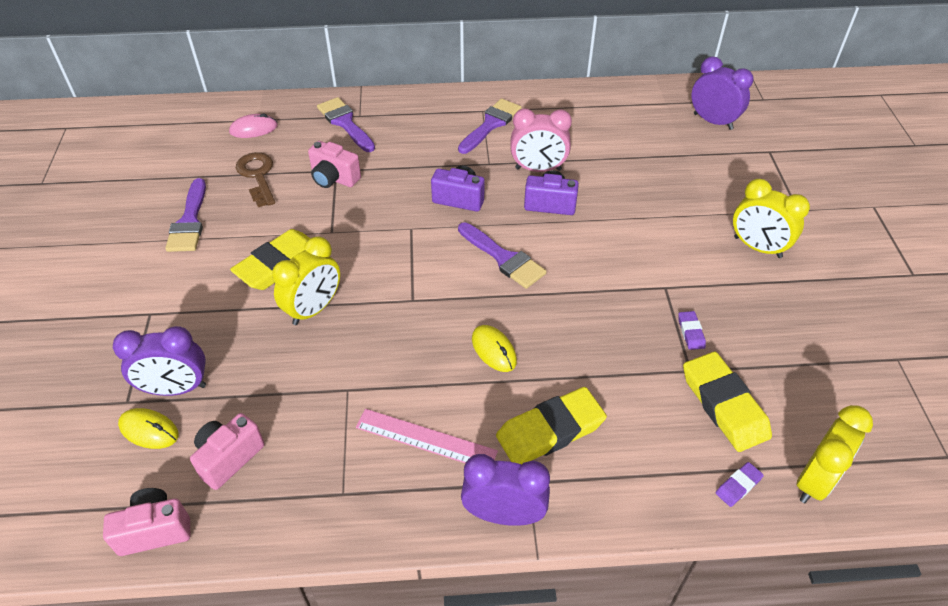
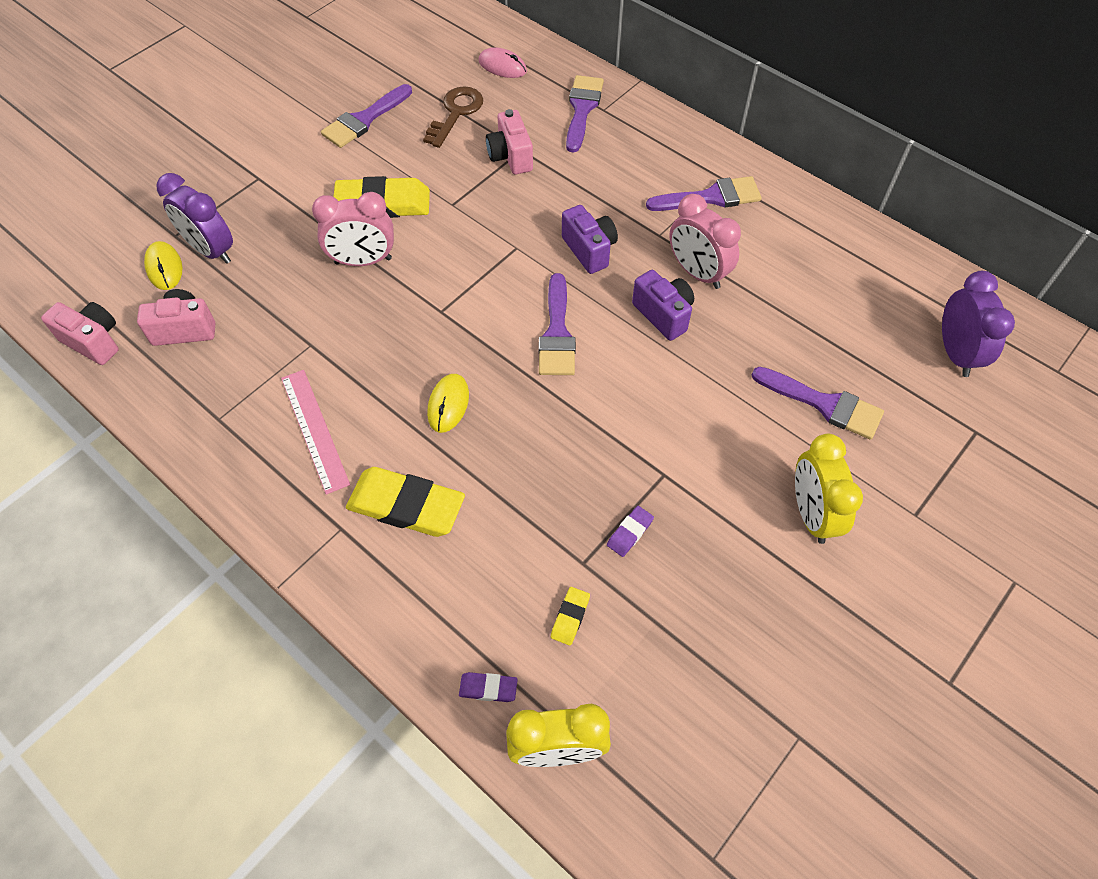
camera: 45 degrees right, 10 degrees up
yellow clock [272,237,340,325] -> pink clock [312,192,394,266]
purple clock [461,454,550,526] -> none
yellow eraser [683,352,772,452] -> yellow eraser [551,587,590,646], size x0.45
none -> purple brush [752,367,884,440]

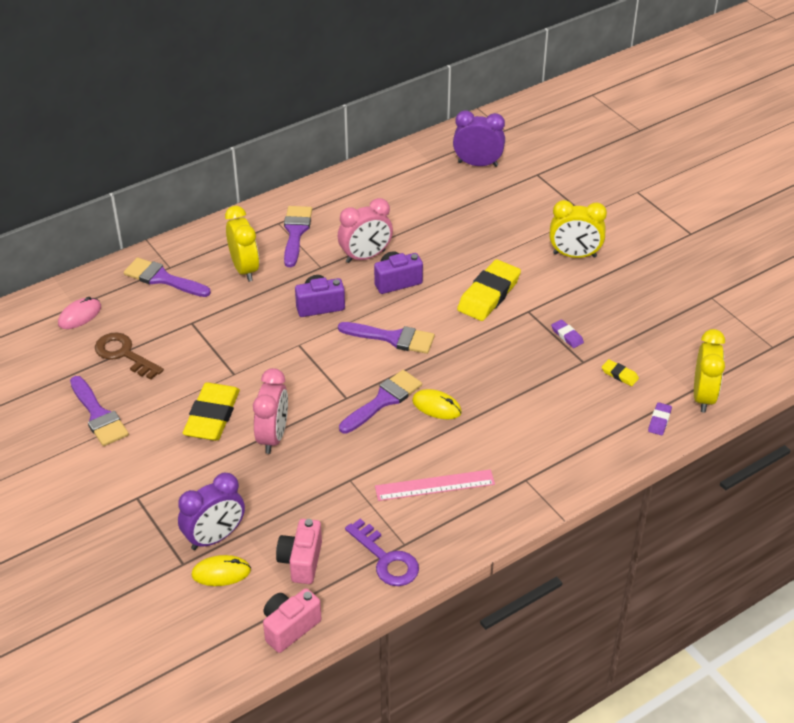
camera: 75 degrees left, 15 degrees down
yellow eraser [346,467,465,537] -> yellow eraser moved to [457,259,521,321]
pink camera [486,109,533,175] -> none
purple brush [752,367,884,440] -> purple brush moved to [339,370,422,434]
none -> yellow clock [225,206,259,282]
none -> purple key [345,519,419,586]

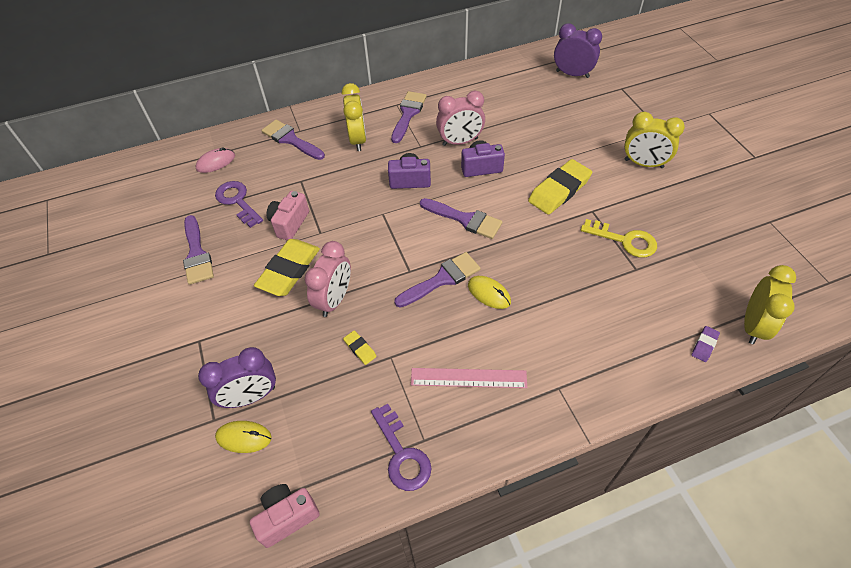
camera: 15 degrees right, 10 degrees up
brown key [95,333,164,380] -> purple key [215,181,263,228]
pink camera [276,519,322,584] -> pink camera moved to [266,191,309,241]
purple eraser [551,319,584,348] -> yellow key [581,219,657,258]
yellow eraser [602,359,639,386] -> yellow eraser moved to [343,330,377,365]

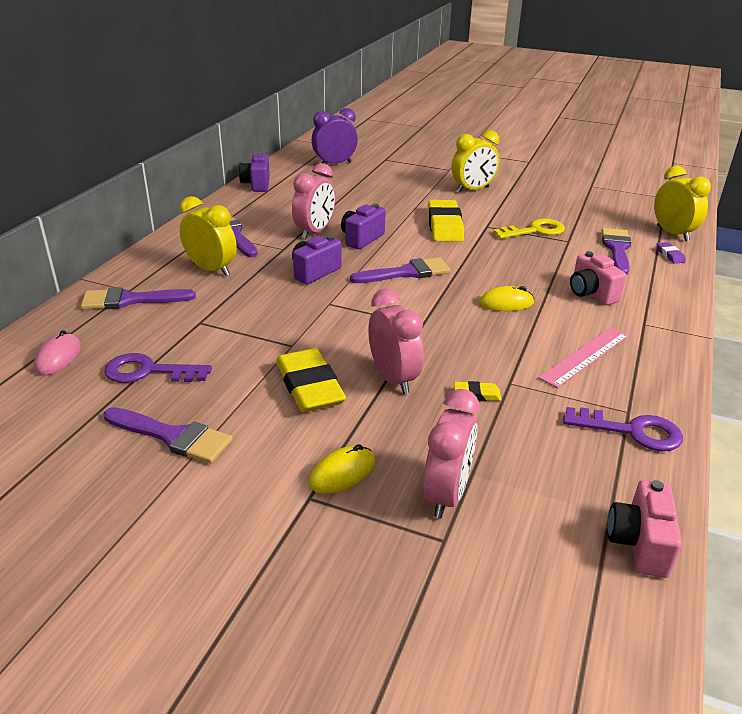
camera: 50 degrees left, 20 degrees down
purple clock [198,347,276,408] -> pink clock [423,389,480,519]
yellow mouse [215,421,272,453] -> yellow mouse moved to [309,444,375,494]
pink camera [266,191,309,241] -> pink camera moved to [570,251,626,305]
purple brush [394,252,481,308] -> purple brush moved to [601,228,631,275]
none -> purple camera [239,152,270,192]

